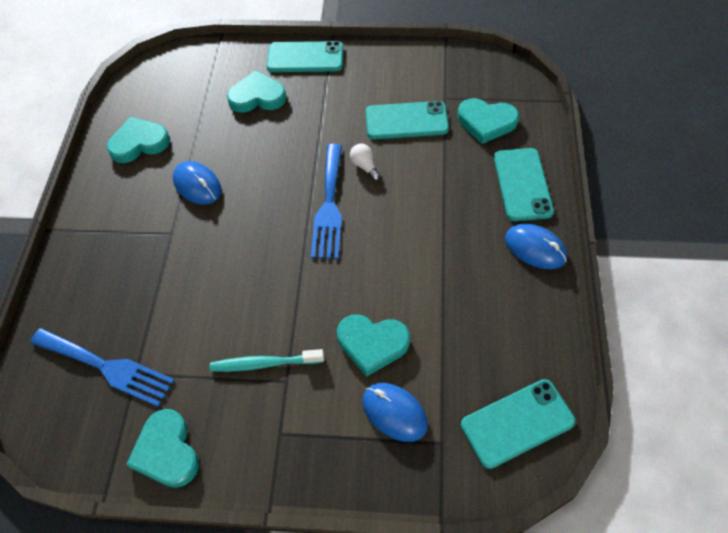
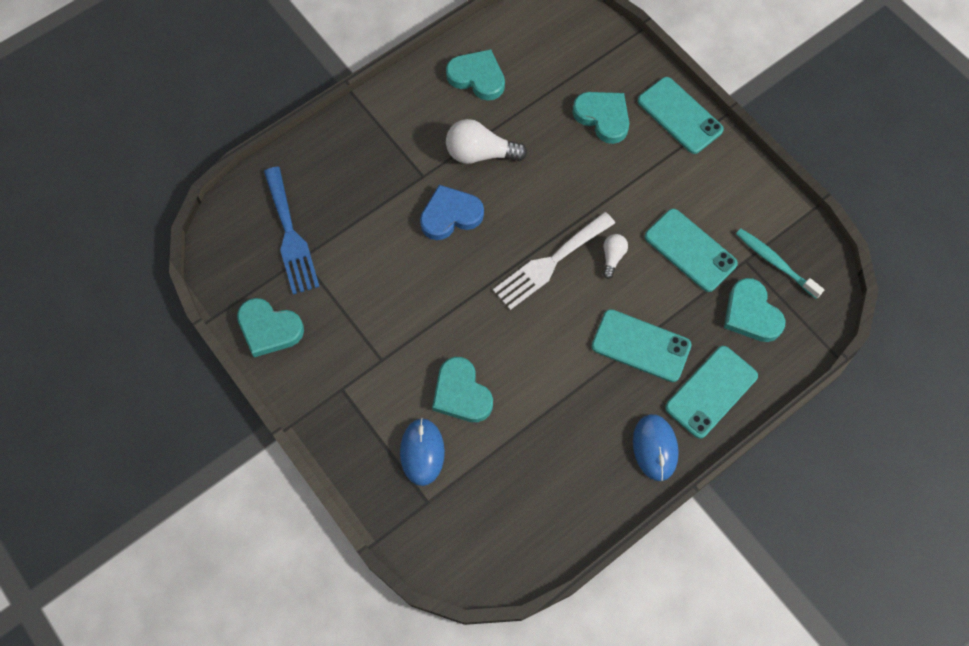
camera: 45 degrees right, 10 degrees up
turquoise heart [126,409,199,488] -> turquoise heart turned 90 degrees counterclockwise [237,298,304,357]
blue mouse [172,161,221,205] -> white light bulb [446,119,527,164]
turquoise toothbrush [210,349,324,372] -> turquoise toothbrush moved to [736,229,824,299]
blue fork [311,144,342,259] -> white fork [493,212,615,310]
turquoise phone [461,379,576,469] -> turquoise phone moved to [591,309,692,382]
none -> blue heart [420,185,484,240]

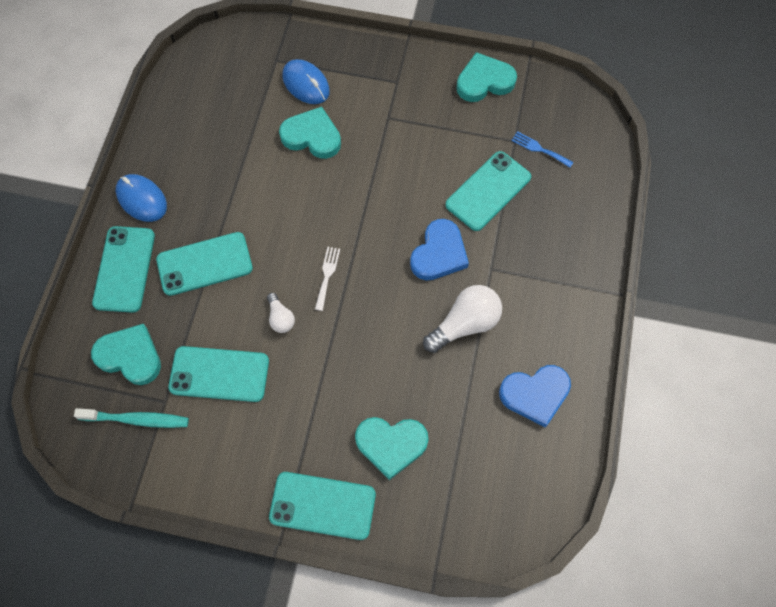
camera: 140 degrees right, 0 degrees up
blue fork [264,167,320,295] -> blue fork [511,131,574,168], size x0.48
turquoise heart [446,49,505,101] -> blue heart [499,365,571,427]
white fork [493,212,615,310] -> white fork [315,247,340,311], size x0.48
none -> turquoise phone [445,151,531,231]

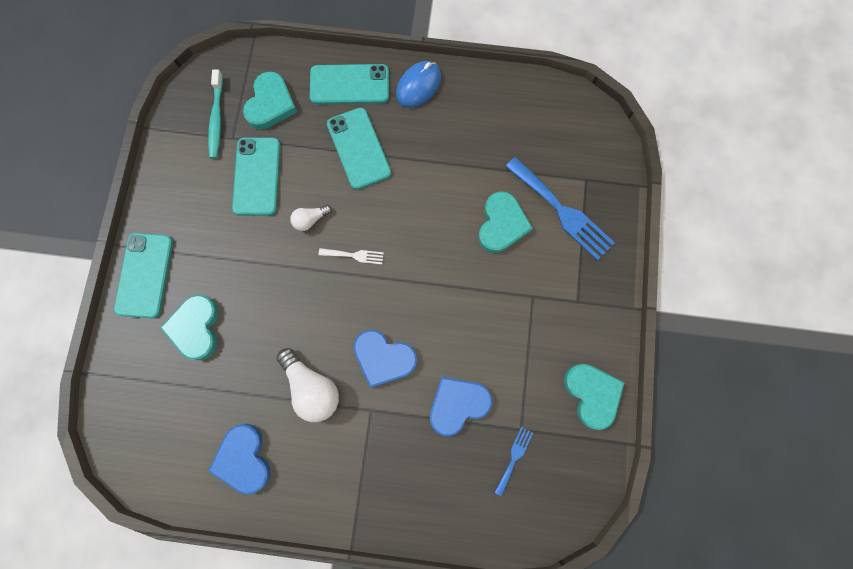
camera: 85 degrees right, 10 degrees up
blue mouse [282,59,330,104] -> blue fork [505,157,615,261]
turquoise phone [445,151,531,231] -> blue heart [430,377,492,436]

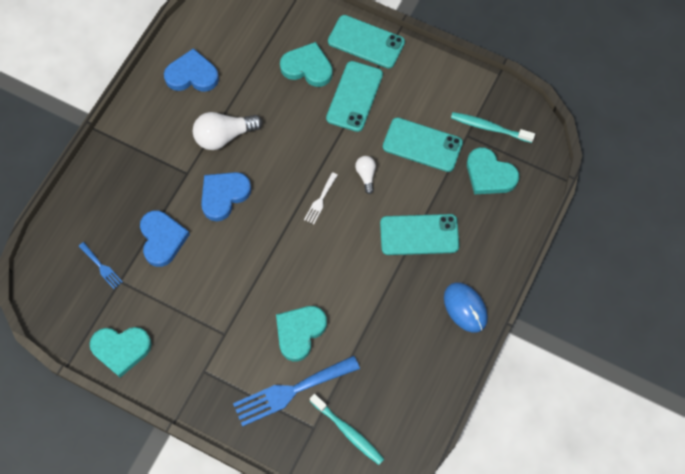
camera: 110 degrees right, 10 degrees down
turquoise phone [310,64,389,104] -> turquoise phone moved to [326,61,383,132]
turquoise heart [478,191,533,253] -> turquoise heart turned 90 degrees clockwise [276,306,327,361]
none -> turquoise toothbrush [310,394,384,465]

